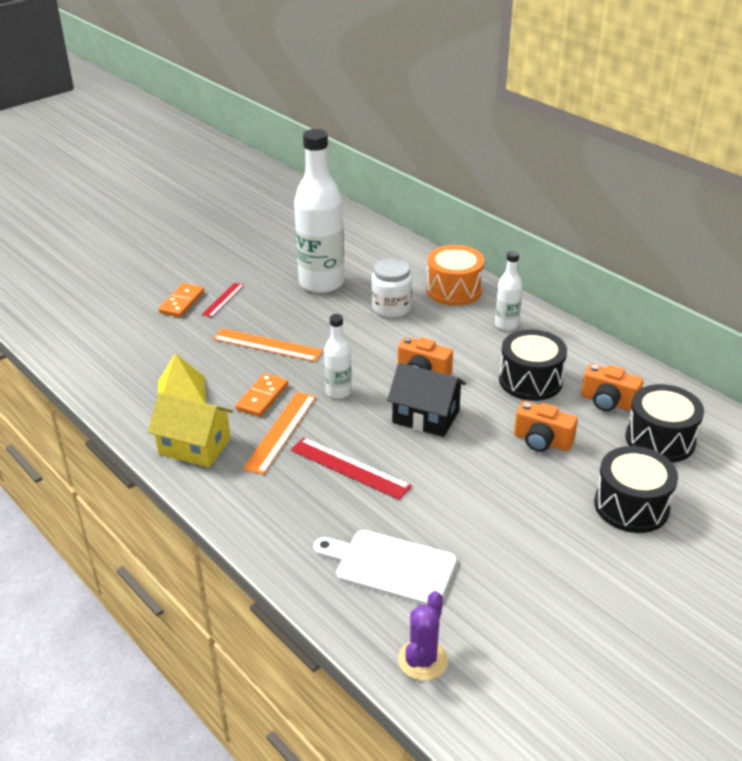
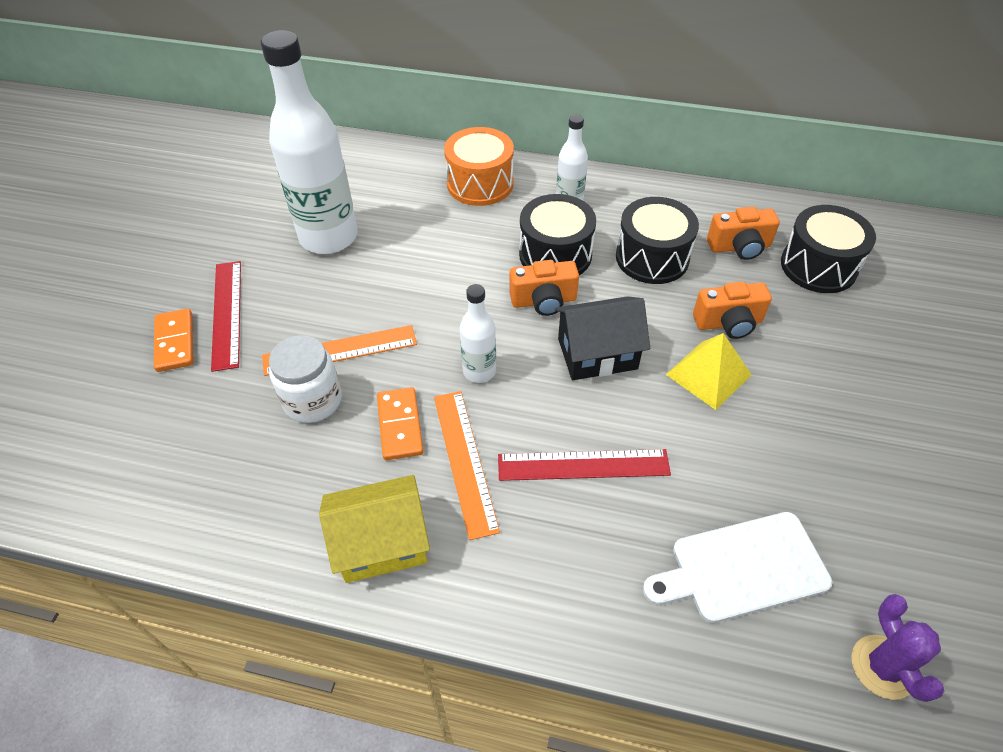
camera: 35 degrees left, 15 degrees up
yellow pyramid [158,353,206,403] -> yellow pyramid moved to [666,333,751,410]
red ruler [202,283,244,317] -> red ruler [211,261,241,372], size x1.66
white jar [371,258,412,318] -> white jar moved to [269,335,342,423]
black drum [594,446,678,533] -> black drum moved to [519,194,596,275]

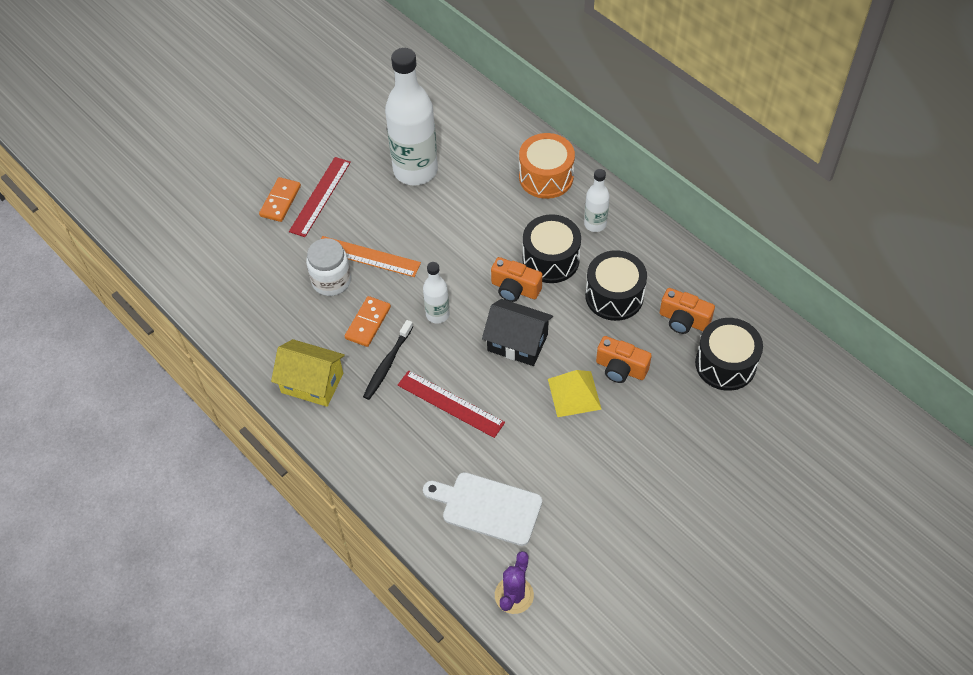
camera: 35 degrees right, 5 degrees up
orange ruler [434,391,500,540] -> black toothbrush [363,320,413,400]

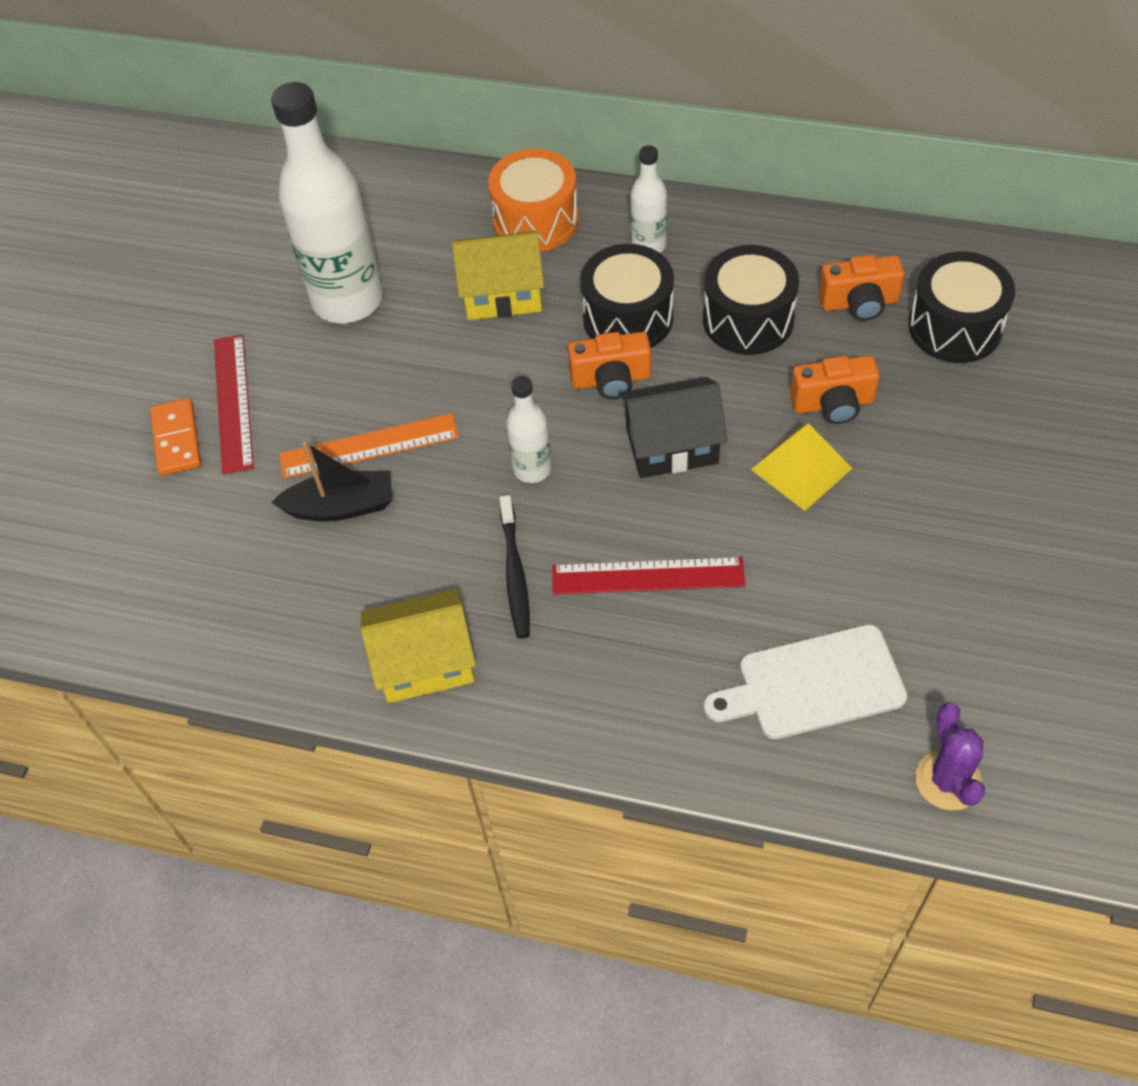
camera: 30 degrees left, 0 degrees up
white jar [306,238,351,296] -> black boat [271,441,392,521]
orange domino [345,296,391,347] -> none
none -> yellow house [452,231,544,320]

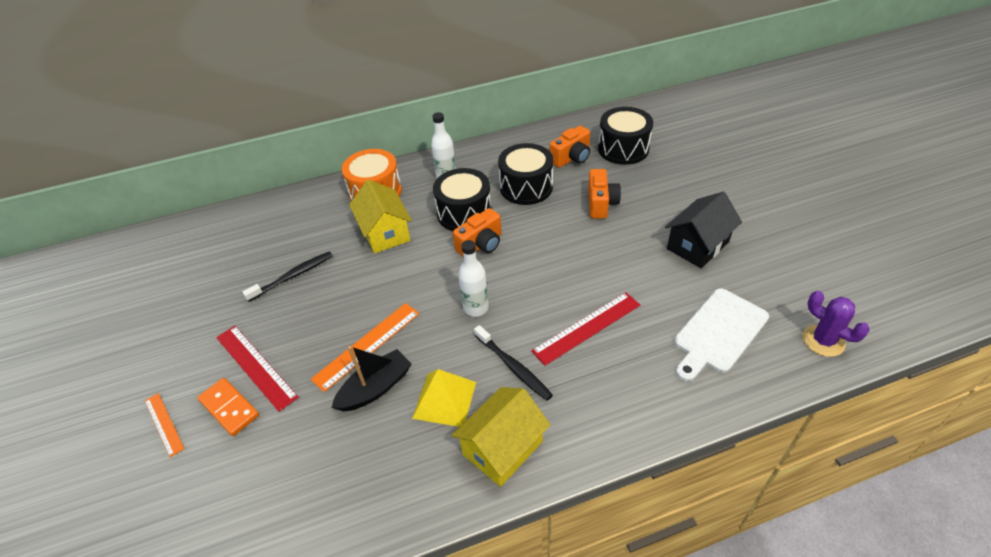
camera: 35 degrees left, 10 degrees down
white bottle [271,82,383,323] -> black toothbrush [243,251,333,302]
yellow house [452,231,544,320] -> yellow house turned 75 degrees counterclockwise [349,180,412,253]
black house [619,377,728,478] -> black house moved to [665,192,742,268]
yellow pyramid [751,423,852,511] -> yellow pyramid moved to [412,369,476,427]
orange camera [790,355,880,424] -> orange camera turned 45 degrees counterclockwise [588,169,621,219]
none -> orange ruler [145,393,184,457]

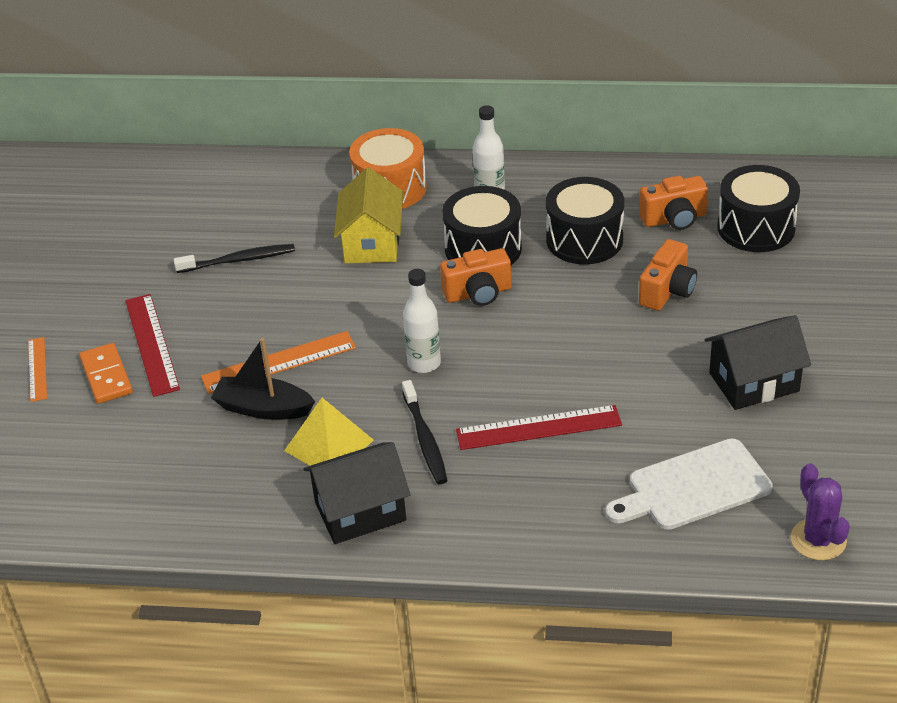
camera: 25 degrees right, 5 degrees down
black boat [331,346,412,411] -> black boat turned 150 degrees counterclockwise [211,338,315,420]
yellow house [451,387,550,487] -> black house [304,442,410,544]

